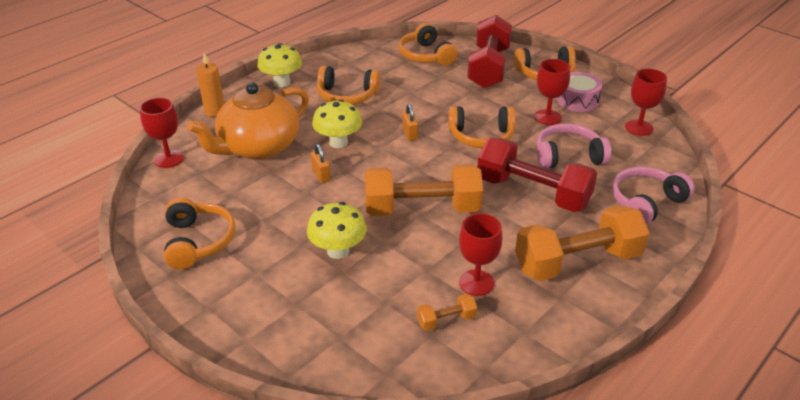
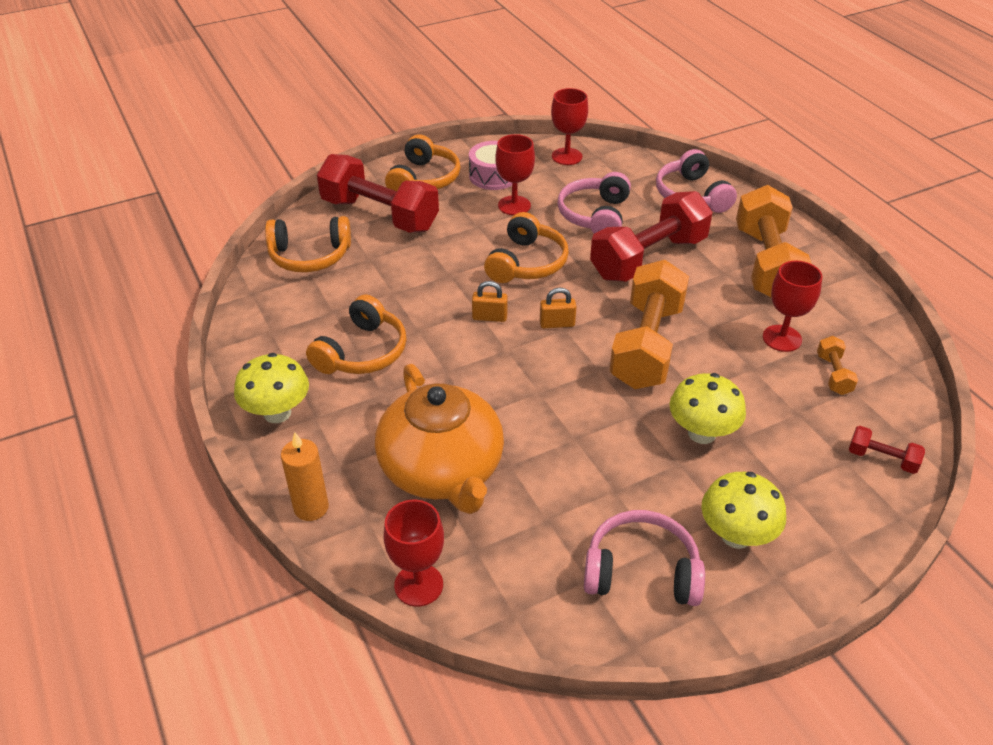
camera: 70 degrees left, 5 degrees up
orange headphones [164,197,236,269] -> pink headphones [584,510,705,606]
orange padlock [311,144,331,183] -> orange padlock moved to [540,288,576,328]
yellow mushroom [312,99,362,148] -> yellow mushroom moved to [701,472,786,549]
none -> red dumbbell [849,426,925,474]

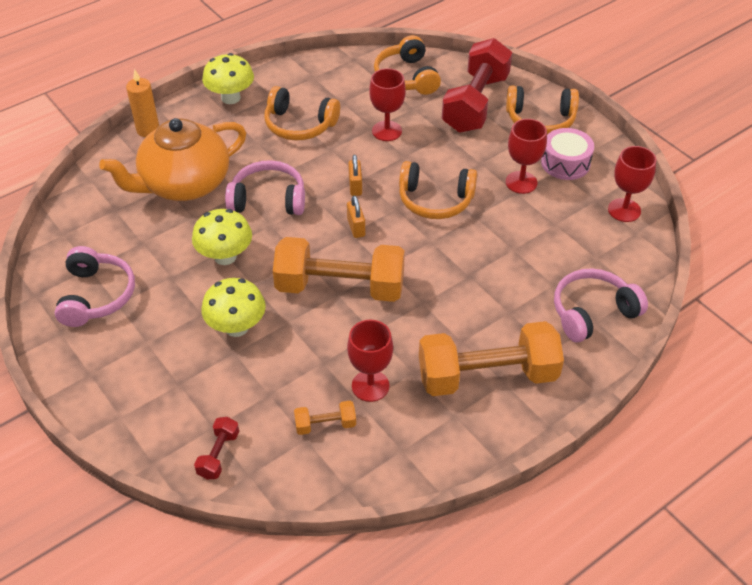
camera: 80 degrees right, 5 degrees up
red goblet [383,500,444,607] -> red goblet moved to [369,68,406,141]
pink headphones [558,172,631,234] -> pink headphones moved to [225,160,305,215]
red dumbbell [590,191,713,282] -> none
yellow mushroom [701,472,786,549] -> yellow mushroom moved to [192,209,252,265]

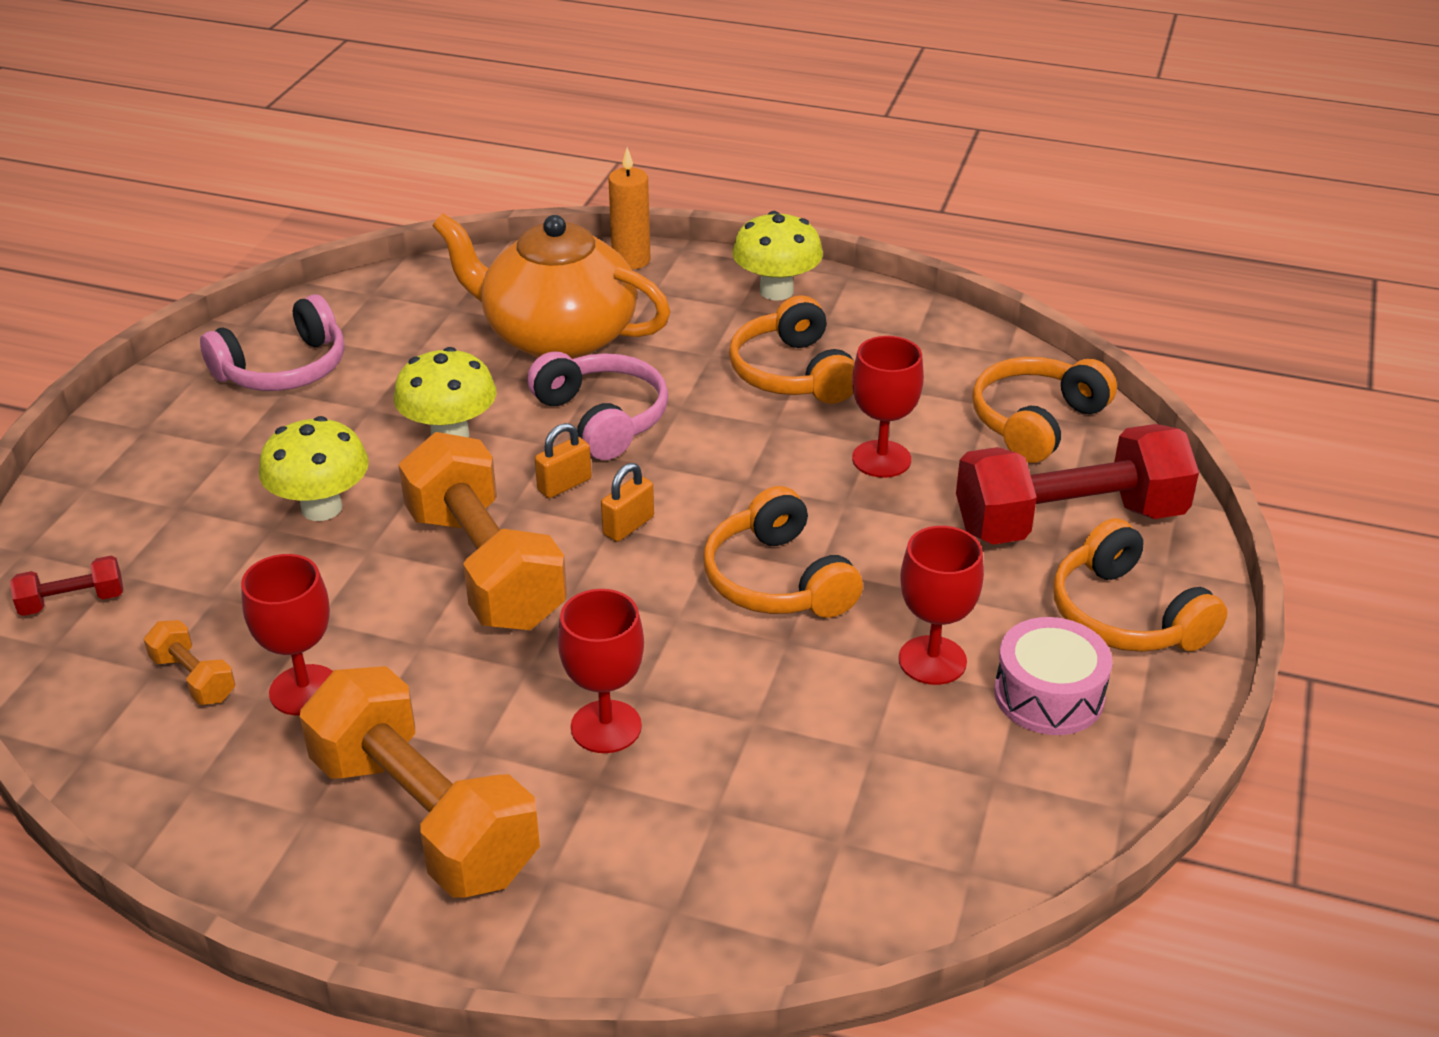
camera: 55 degrees right, 10 degrees down
orange padlock [348,155,362,196] -> orange padlock moved to [535,423,592,498]
pink headphones [554,268,648,342] -> none
red goblet [608,146,656,222] -> red goblet moved to [558,589,644,753]

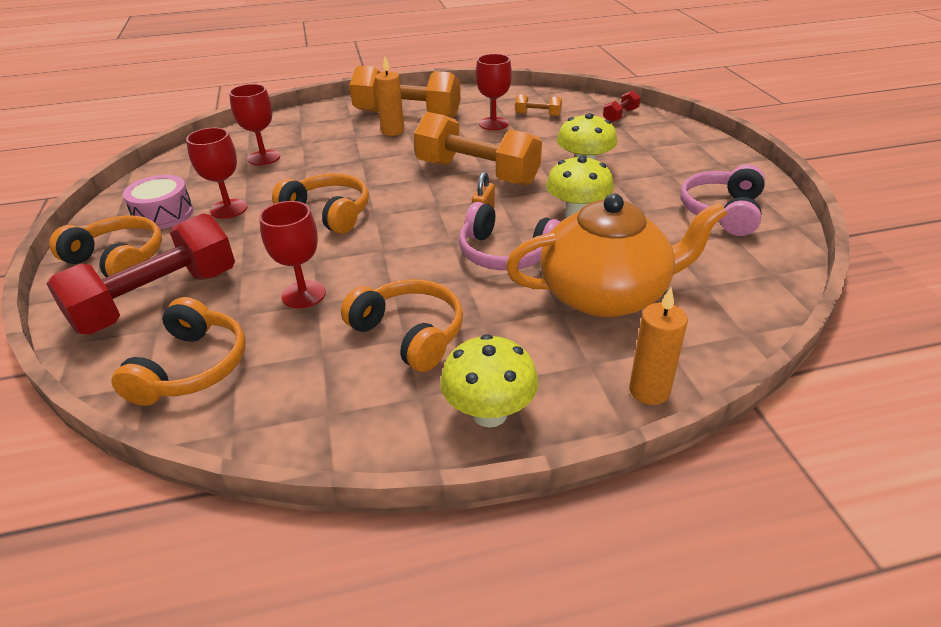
camera: 150 degrees right, 0 degrees up
red goblet [558,589,644,753] -> red goblet moved to [229,84,280,165]
orange padlock [601,463,654,542] -> none
none -> orange candle [375,57,404,136]

